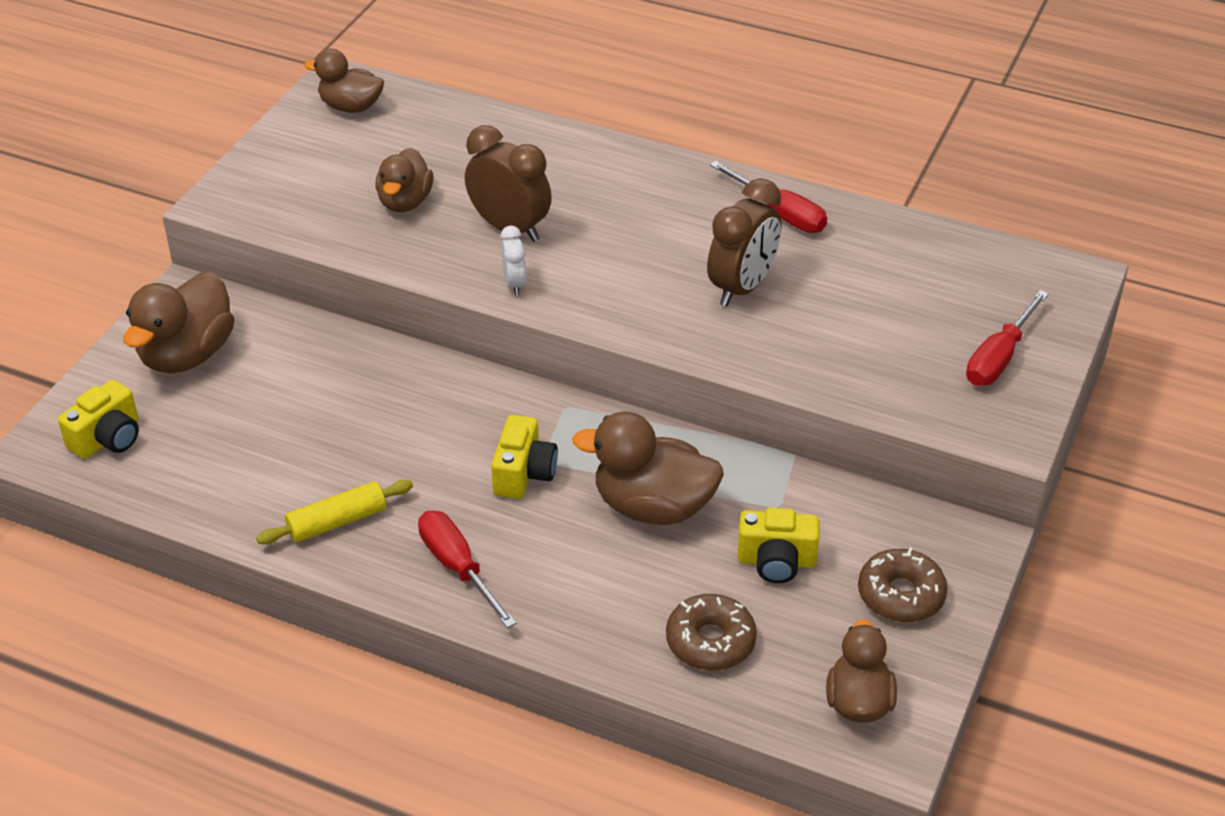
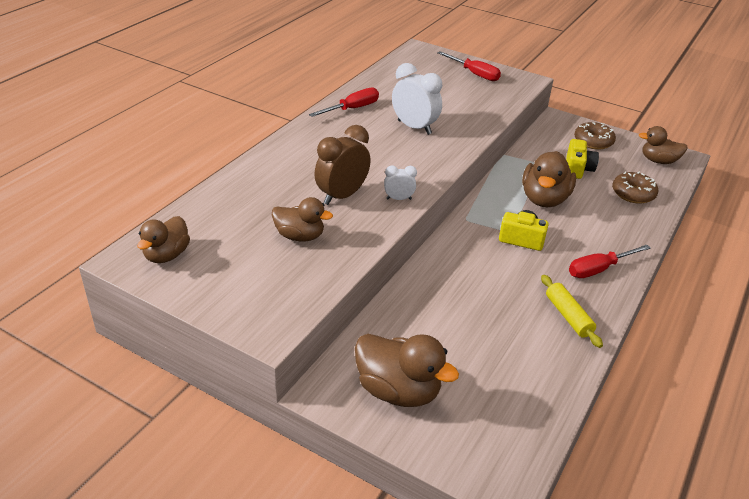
camera: 85 degrees left, 5 degrees down
yellow camera [58,380,139,459] -> none
brown clock [707,178,781,307] -> white clock [392,63,442,135]

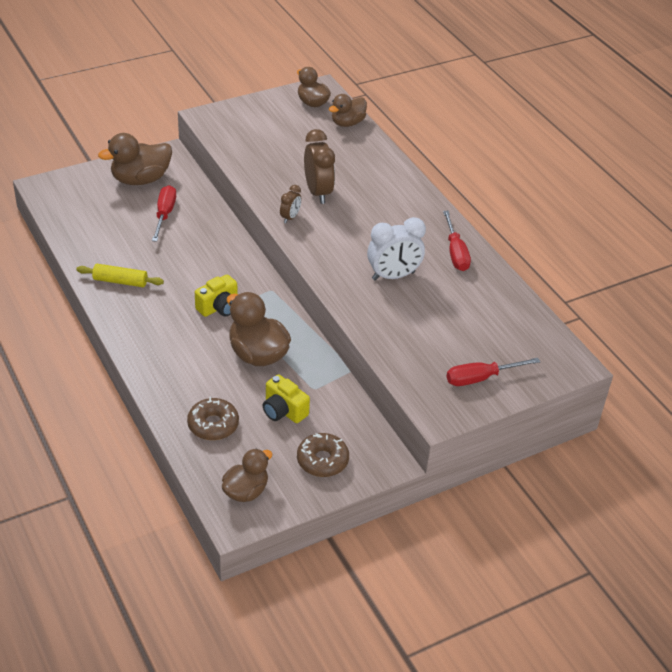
camera: 120 degrees right, 5 degrees up
brown duck [272,197,333,241] -> brown duck moved to [329,94,367,127]
white clock [384,165,417,200] -> brown clock [280,185,301,223]
red screwdriver [569,245,651,278] -> red screwdriver moved to [152,185,176,242]

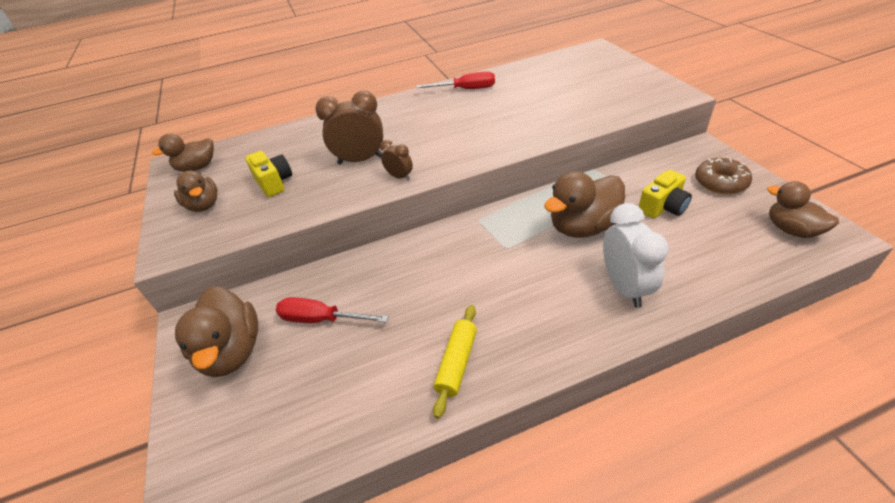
camera: 75 degrees left, 0 degrees up
brown donut [187,397,239,440] -> none
yellow camera [195,275,237,317] -> yellow camera moved to [245,151,292,197]
brown duck [329,94,367,127] -> brown duck moved to [174,171,218,212]
white clock [367,217,426,280] -> white clock moved to [603,203,669,308]
red screwdriver [447,358,540,386] -> none

